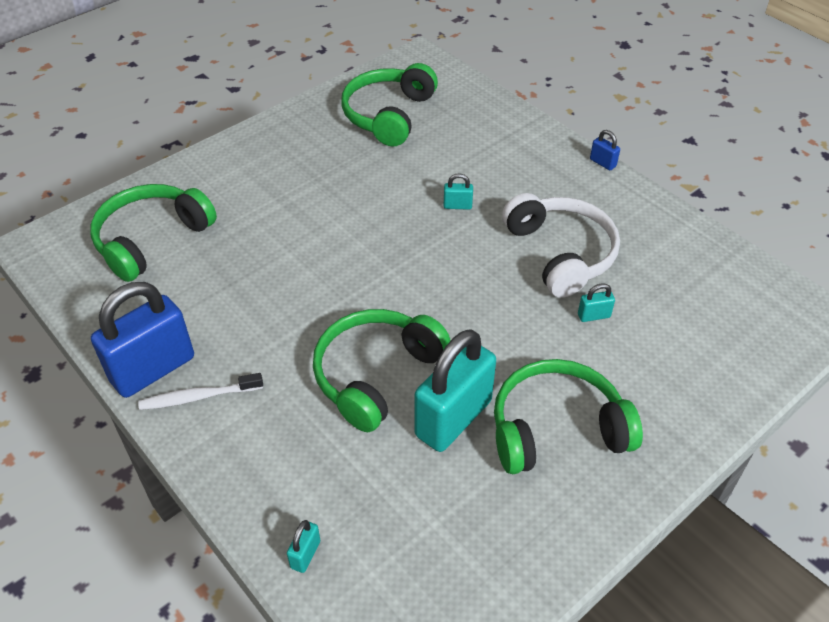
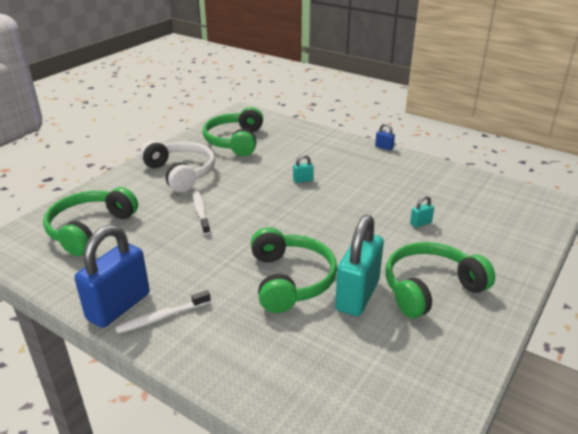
camera: 15 degrees left, 15 degrees down
turquoise padlock [287,520,320,573] -> none
green headphones [313,309,450,432] -> green headphones turned 150 degrees clockwise [251,227,337,313]
white headphones [502,193,620,298] -> white headphones moved to [140,140,215,192]
none -> white toothbrush [193,191,210,235]

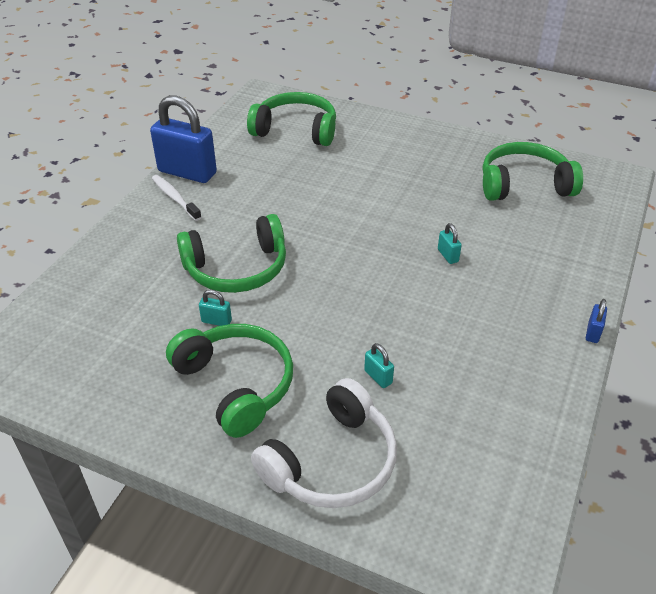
camera: 80 degrees right, 10 degrees up
white headphones [140,140,215,192] -> white headphones moved to [251,378,397,508]
white toothbrush [193,191,210,235] -> none
turquoise padlock [335,215,384,316] -> turquoise padlock [199,290,232,326], size x0.41

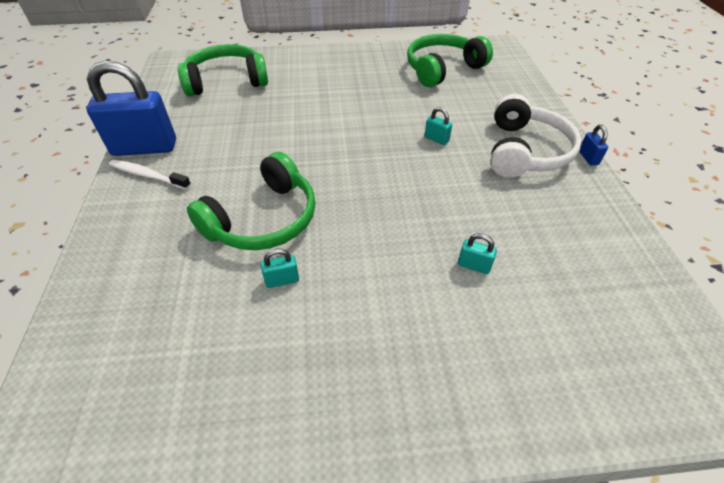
camera: 30 degrees left, 5 degrees up
green headphones [166,324,293,438] -> none
white headphones [251,378,397,508] -> white headphones moved to [490,94,581,178]

